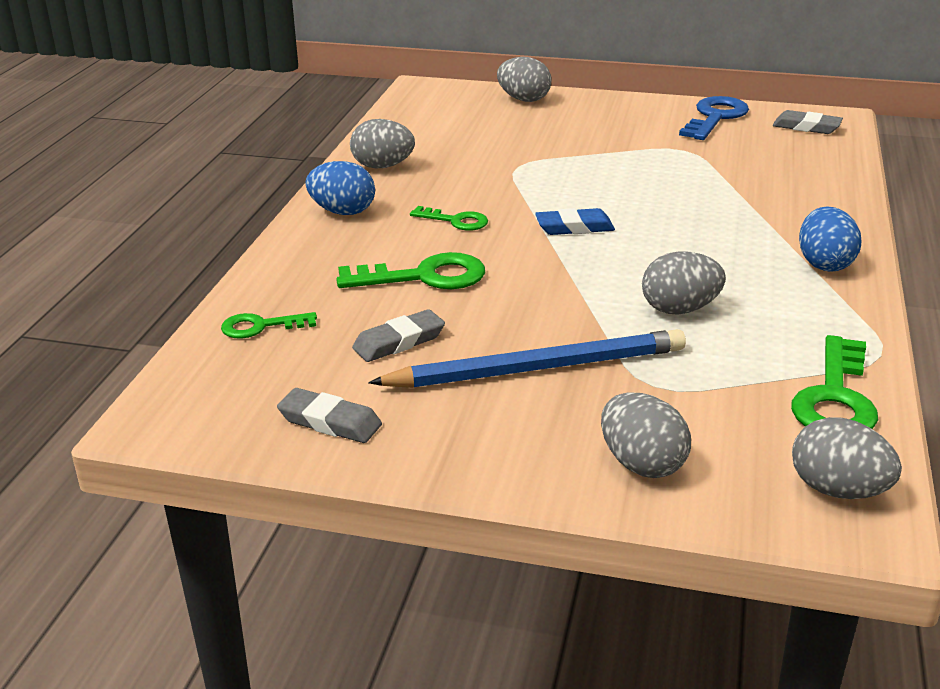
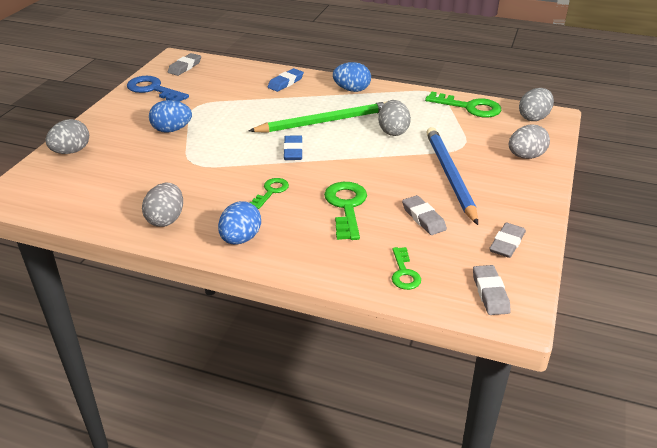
camera: 85 degrees left, 5 degrees up
none -> blue egg [149,100,192,133]
none -> green pencil [249,101,387,133]
none -> blue eraser [268,68,304,92]
none -> grey eraser [473,265,511,315]

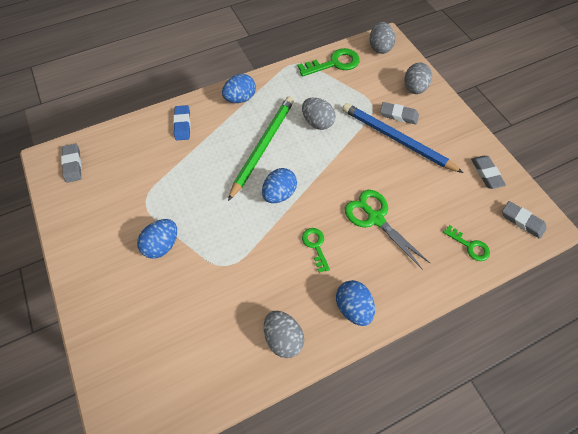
camera: 45 degrees left, 25 degrees up
grey egg [46,119,89,154] -> none
blue key [127,76,189,102] -> none
blue eraser [284,135,303,160] -> blue egg [262,168,297,203]
green key [324,182,367,240] -> green scissors [345,190,430,270]
grey eraser [402,195,447,235] -> grey eraser moved to [380,102,419,124]

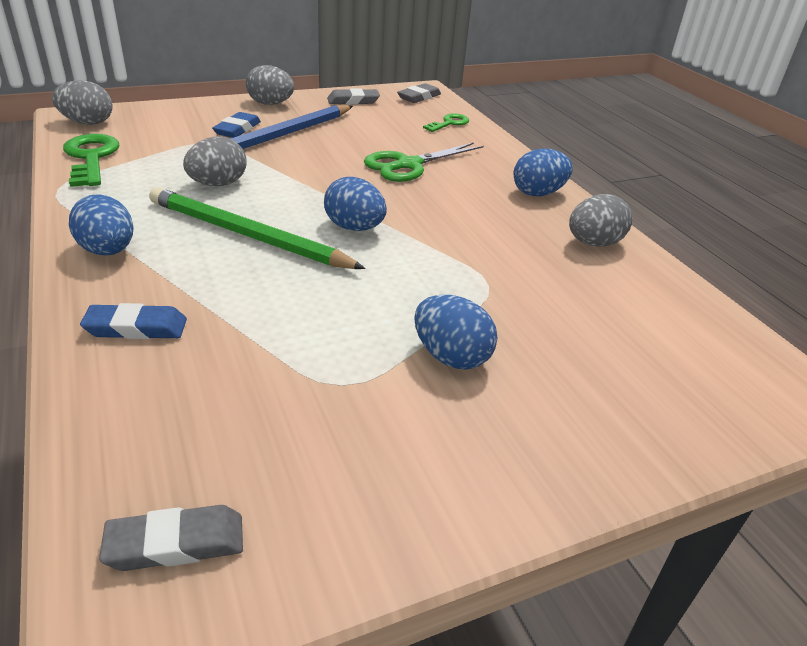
camera: 90 degrees left, 25 degrees down
green key [302,228,330,273] -> none
grey eraser [380,102,419,124] -> blue eraser [212,112,261,138]
grey egg [404,63,432,94] -> grey egg moved to [246,65,294,105]

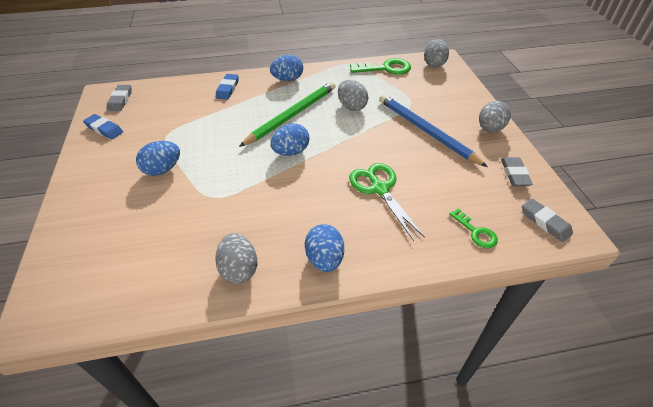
camera: 105 degrees right, 10 degrees up
blue eraser [212,112,261,138] -> blue eraser moved to [83,114,123,139]

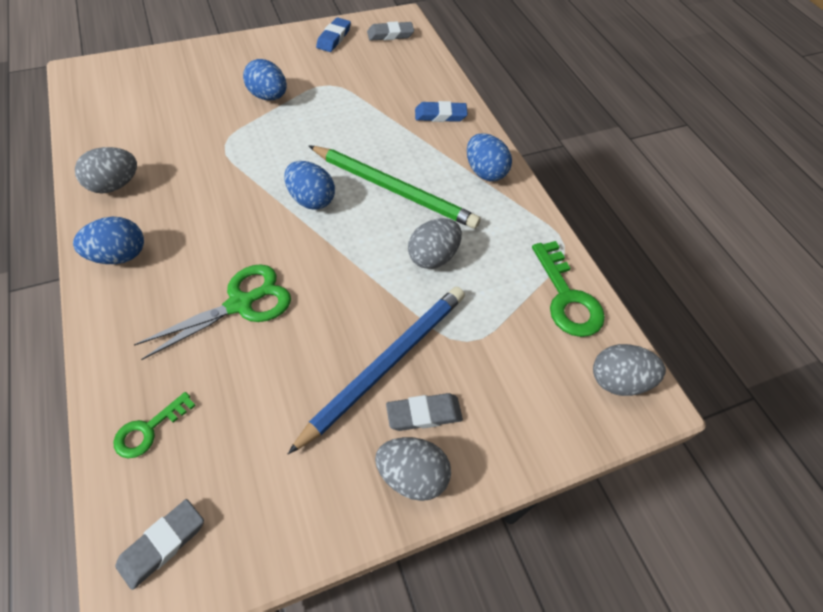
camera: 75 degrees right, 10 degrees up
grey eraser [501,157,533,186] -> grey eraser moved to [386,393,463,431]

